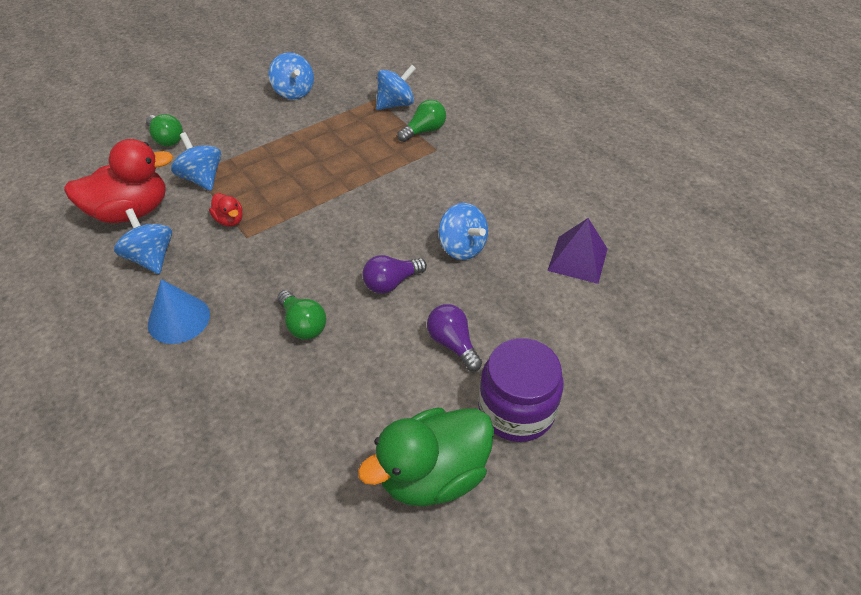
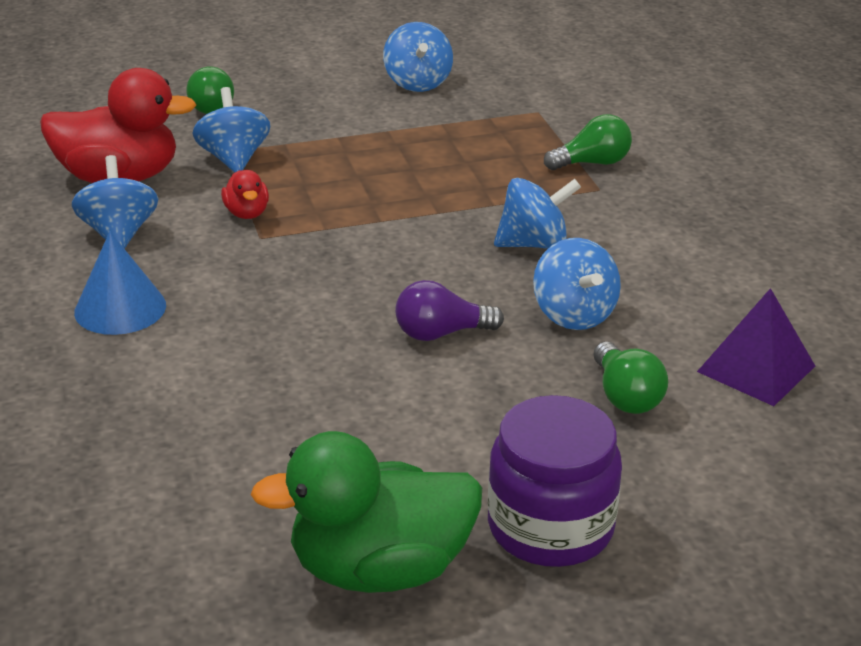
camera: 20 degrees right, 15 degrees down
green light bulb [277,290,326,340] -> green light bulb moved to [594,342,668,414]
blue spinning top [376,65,416,110] -> blue spinning top moved to [494,178,581,249]
purple light bulb [427,304,482,371] -> none

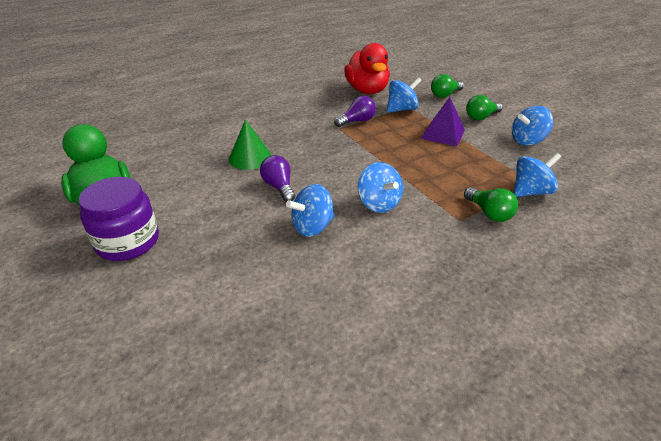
camera: 75 degrees right, 5 degrees up
blue spinning top [72,155,158,249] -> blue spinning top moved to [514,153,561,197]
blue cone [74,231,166,335] -> none
red duck [221,170,269,219] -> purple light bulb [334,96,376,127]
green light bulb [594,342,668,414] -> green light bulb moved to [466,95,503,120]
purple pyramid [697,288,815,406] -> purple pyramid moved to [421,97,465,146]
none -> green cone [229,119,272,170]

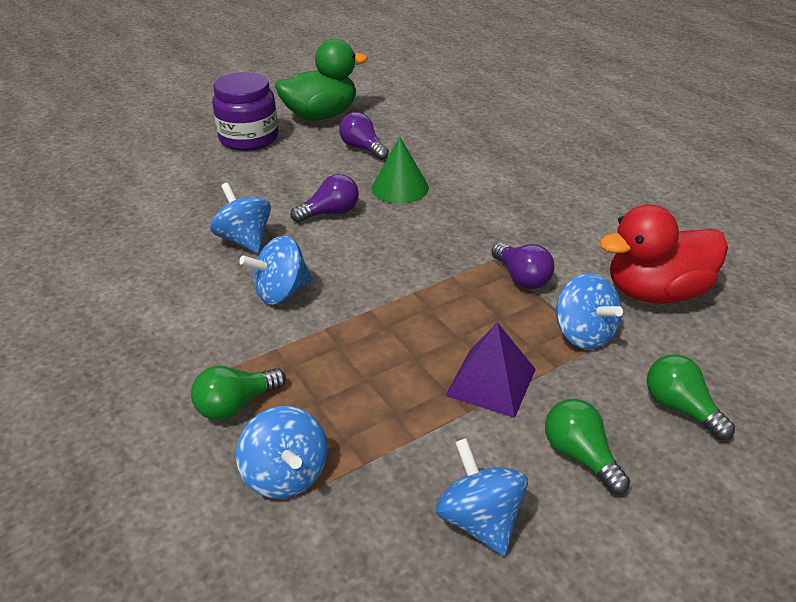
camera: 90 degrees right, 0 degrees up
none -> purple light bulb [339,112,389,160]

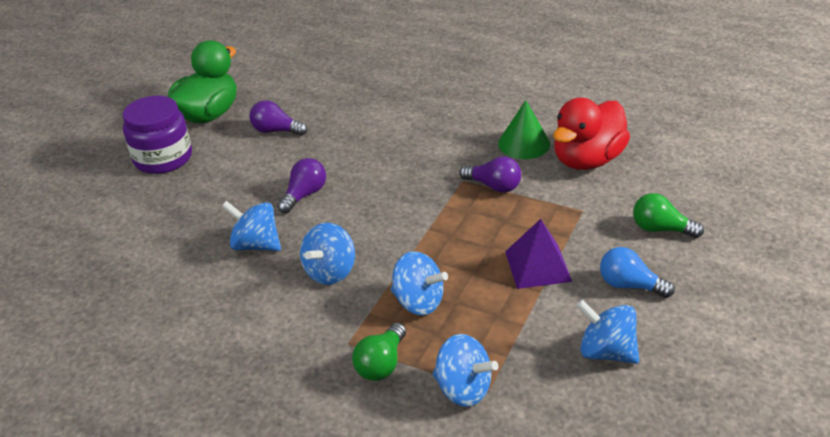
camera: 30 degrees left, 0 degrees up
green cone [372,137,429,204] -> green cone moved to [498,100,550,159]
green light bulb [545,399,630,495] -> blue light bulb [600,247,675,298]
blue spinning top [556,273,623,349] -> blue spinning top moved to [391,251,448,315]

